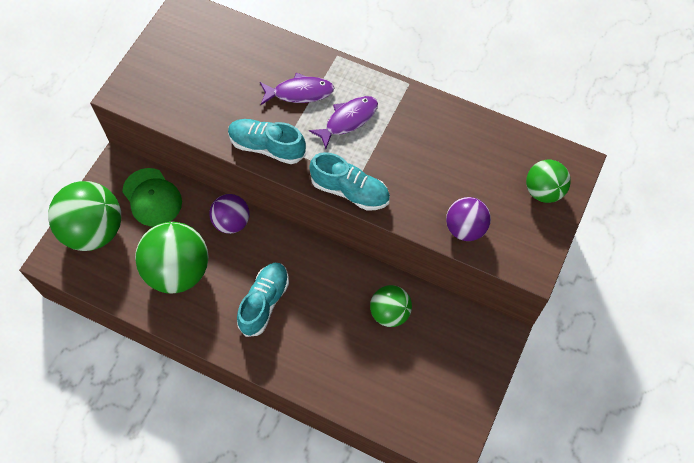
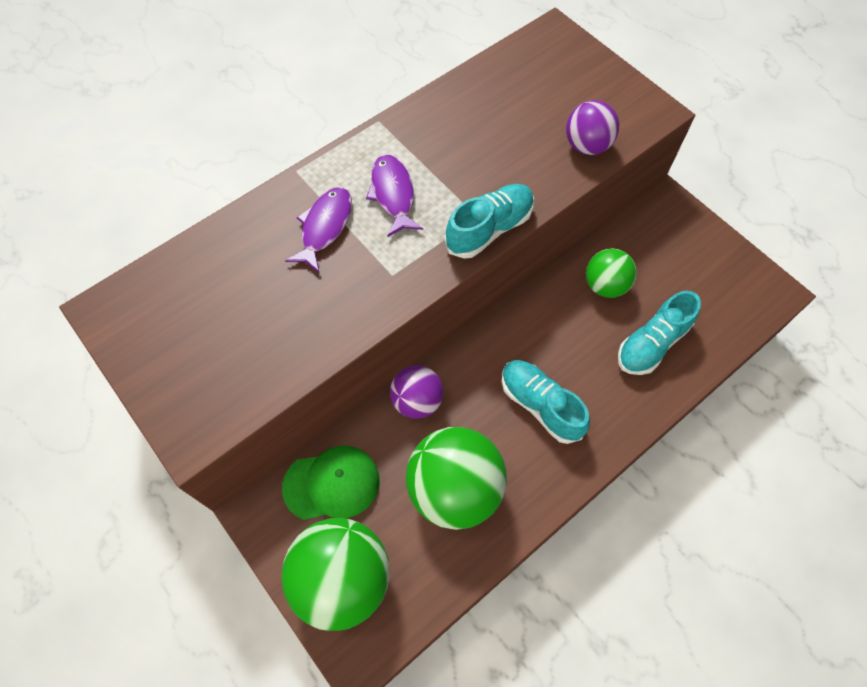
camera: 65 degrees left, 0 degrees up
turquoise shoe [228,119,306,164] -> turquoise shoe moved to [618,291,701,375]
green ball [526,160,571,203] -> none

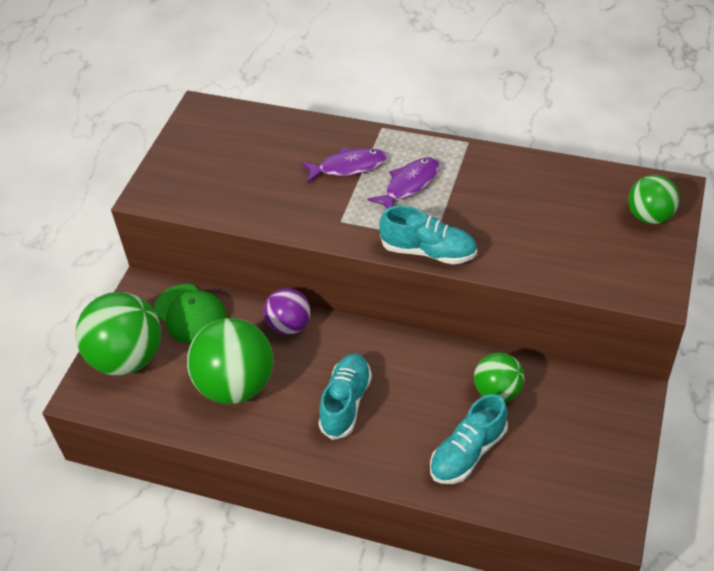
camera: 60 degrees right, 15 degrees down
purple ball [566,100,619,155] -> none
turquoise shoe [618,291,701,375] -> turquoise shoe turned 60 degrees counterclockwise [430,394,508,484]
none -> green ball [628,175,680,224]

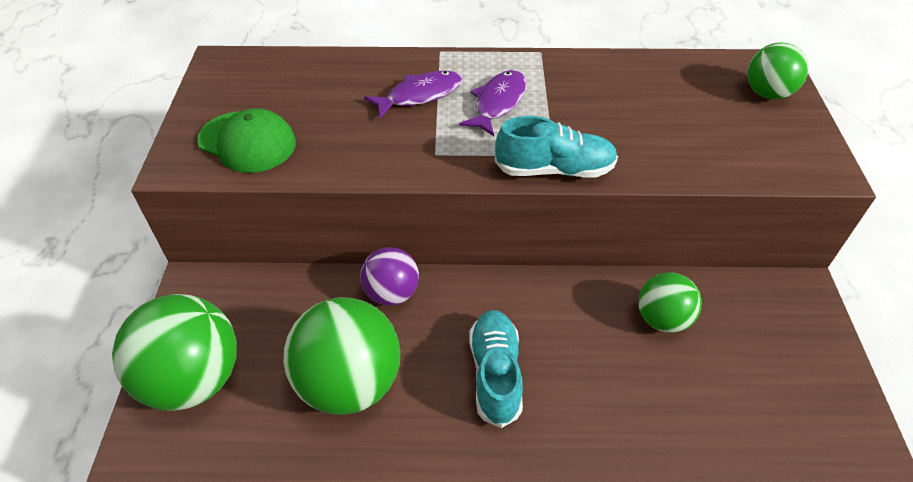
camera: 20 degrees left, 0 degrees up
green cap [154,284,227,344] -> green cap moved to [197,108,296,173]
turquoise shoe [430,394,508,484] -> none

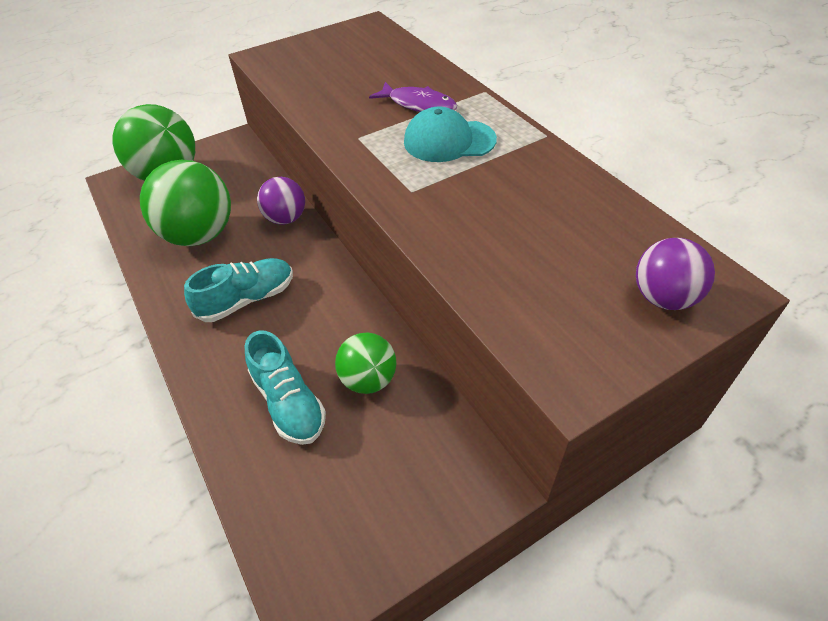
camera: 60 degrees right, 0 degrees up
green cap [197,108,296,173] -> none
purple fish [459,70,526,136] -> turquoise cap [404,107,497,162]
turquoise shoe [494,116,618,178] -> turquoise shoe moved to [245,330,326,445]
green ball [747,42,808,99] -> purple ball [636,238,715,310]

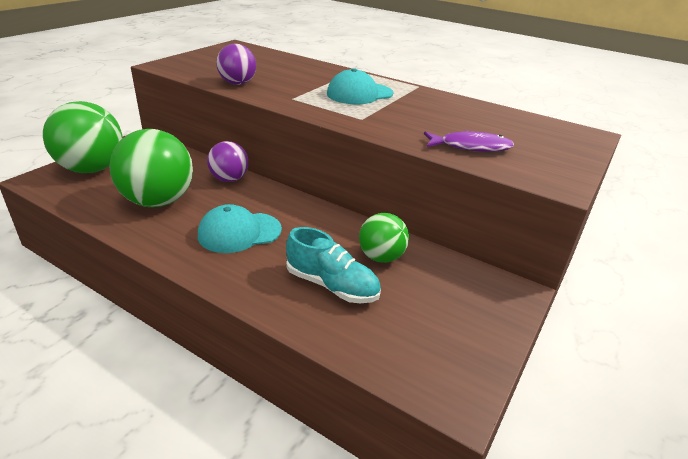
camera: 30 degrees left, 15 degrees down
turquoise shoe [184,258,293,322] -> turquoise cap [198,204,282,253]
purple fish [369,82,457,112] -> purple fish moved to [424,131,514,152]
purple ball [636,238,715,310] -> purple ball moved to [216,44,256,85]

